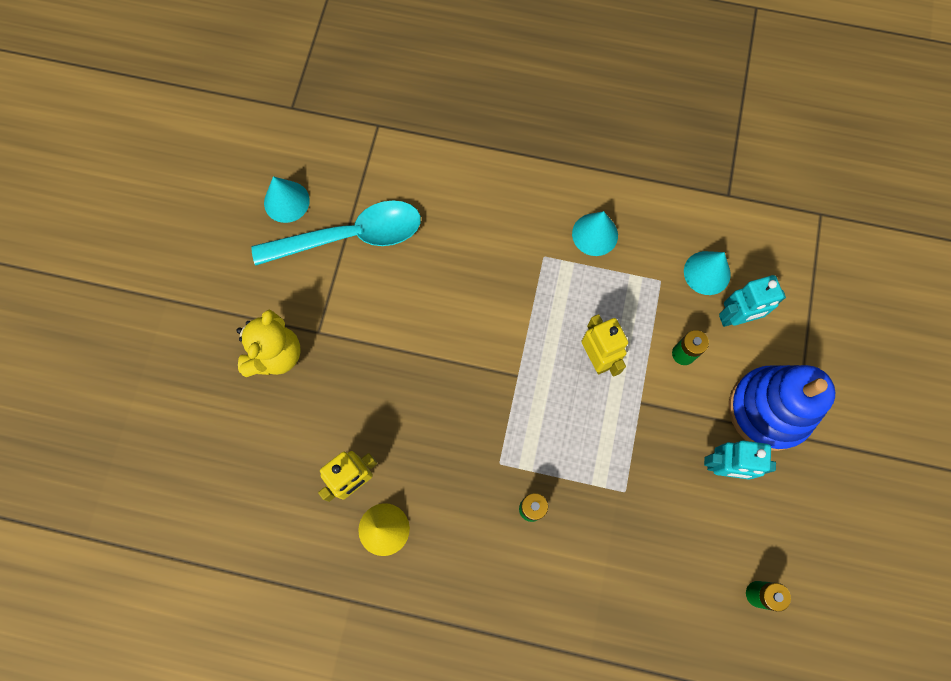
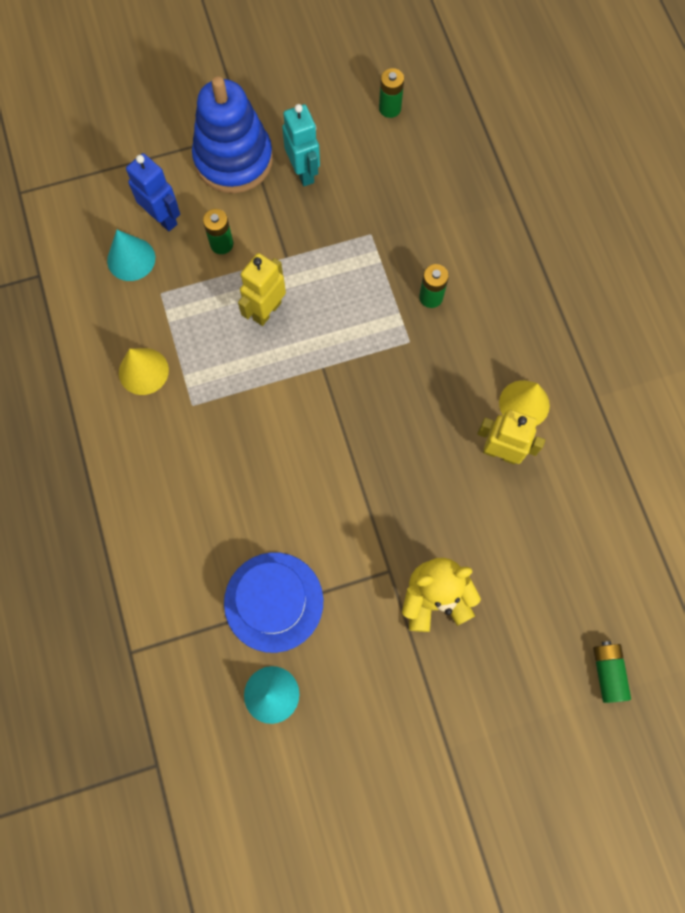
camera: 120 degrees left, 0 degrees up
turquoise spoon [251,200,421,266] -> blue hat [224,552,323,653]
turquoise cone [572,211,618,256] -> yellow cone [119,348,169,395]
turquoise robot [719,275,786,327] -> blue robot [126,153,180,231]
none -> green battery [593,641,631,703]

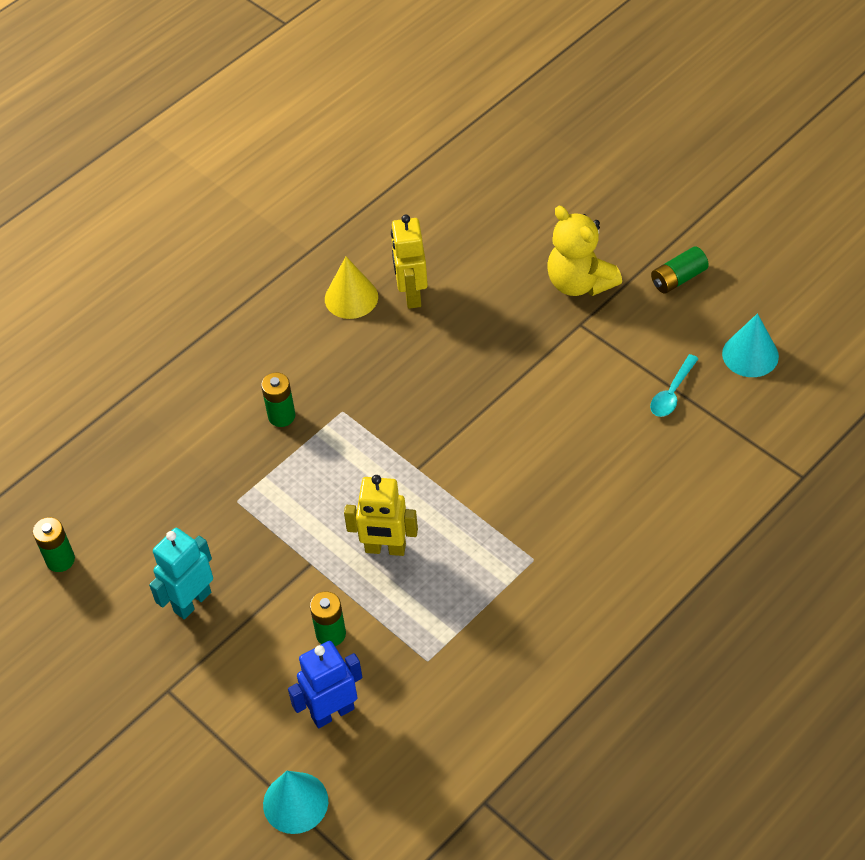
camera: 115 degrees left, 20 degrees down
turquoise cone [107,230,155,281] -> turquoise cone moved to [263,771,328,834]
yellow cone [119,348,169,395] -> none
blue robot [126,153,180,231] -> blue robot turned 45 degrees clockwise [288,641,363,728]
blue stacking toy [192,76,273,193] -> none
blue hat [224,552,323,653] -> turquoise spoon [650,354,698,417]
green battery [593,641,631,703] -> green battery moved to [651,246,709,294]

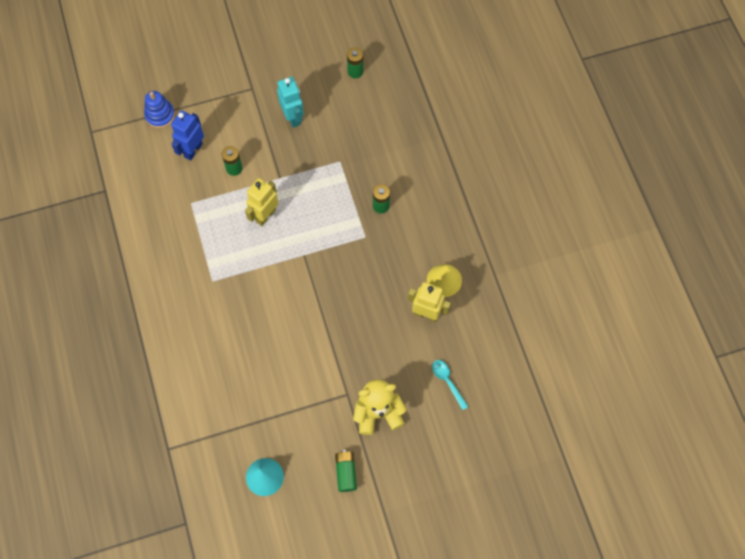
camera: 115 degrees right, 15 degrees up
turquoise cone [263,771,328,834] -> blue stacking toy [144,91,175,128]
blue robot [288,641,363,728] -> blue robot turned 150 degrees counterclockwise [171,110,204,160]
turquoise spoon [650,354,698,417] -> turquoise spoon moved to [432,360,469,410]

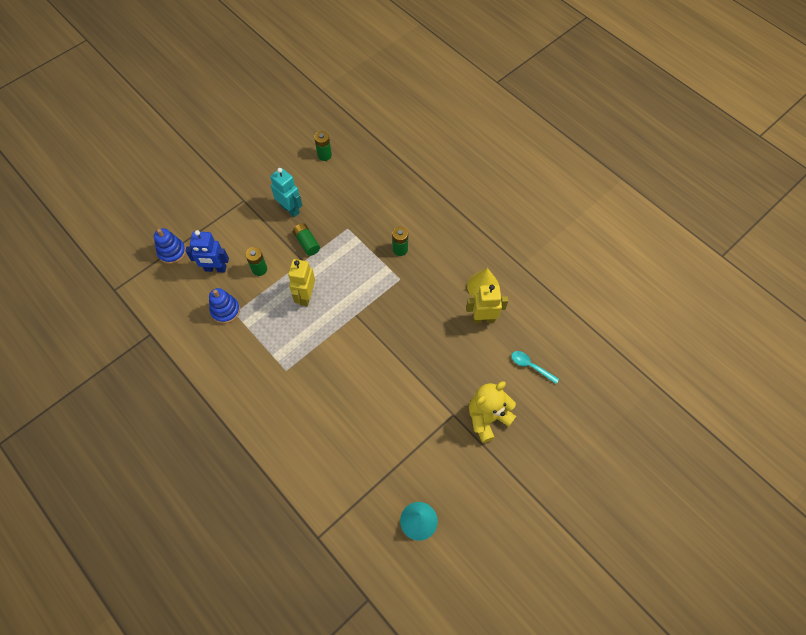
camera: 25 degrees left, 5 degrees down
blue robot [171,110,204,160] -> blue robot turned 90 degrees counterclockwise [186,230,229,273]
green battery [335,450,357,492] -> green battery moved to [293,223,320,256]
none -> blue stacking toy [209,288,240,324]

